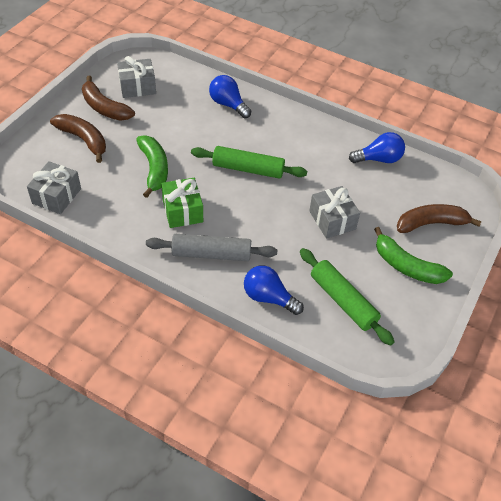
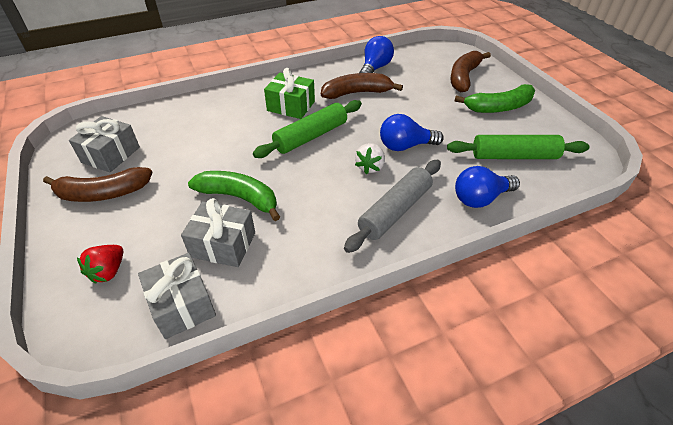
camera: 50 degrees left, 5 degrees down
brown banana [50,114,106,163] -> brown banana moved to [321,73,403,99]
green gift [161,178,203,228] -> green gift moved to [264,68,315,119]
blue light bulb [209,75,251,118] -> blue light bulb moved to [380,114,444,151]
grey gift [309,186,360,239] -> grey gift moved to [181,198,255,267]
none -> red strawberry [77,245,123,284]
none -> white strawberry [355,143,385,174]

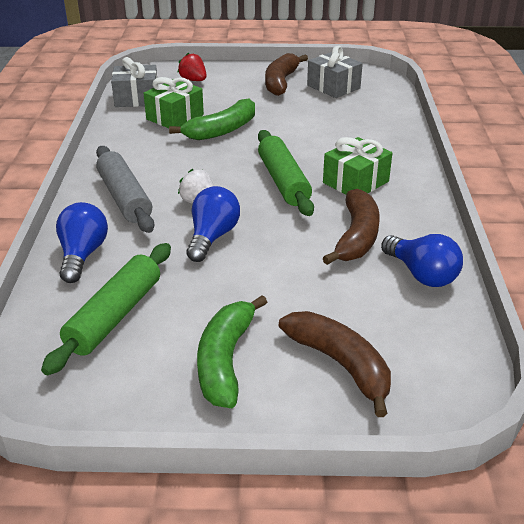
camera: 115 degrees right, 10 degrees down
grey gift [181,198,255,267] -> green gift [144,77,204,128]

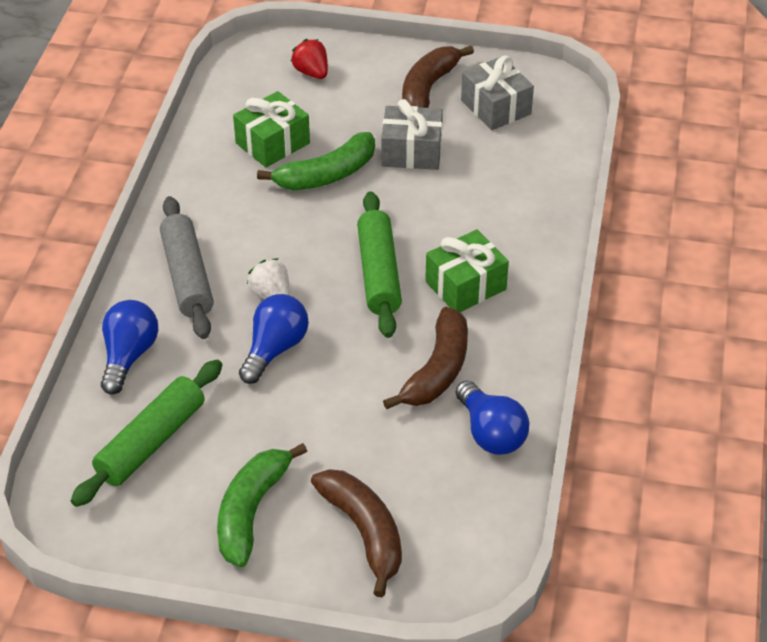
camera: 10 degrees right, 10 degrees up
grey gift [111,57,157,107] -> grey gift moved to [381,99,443,170]

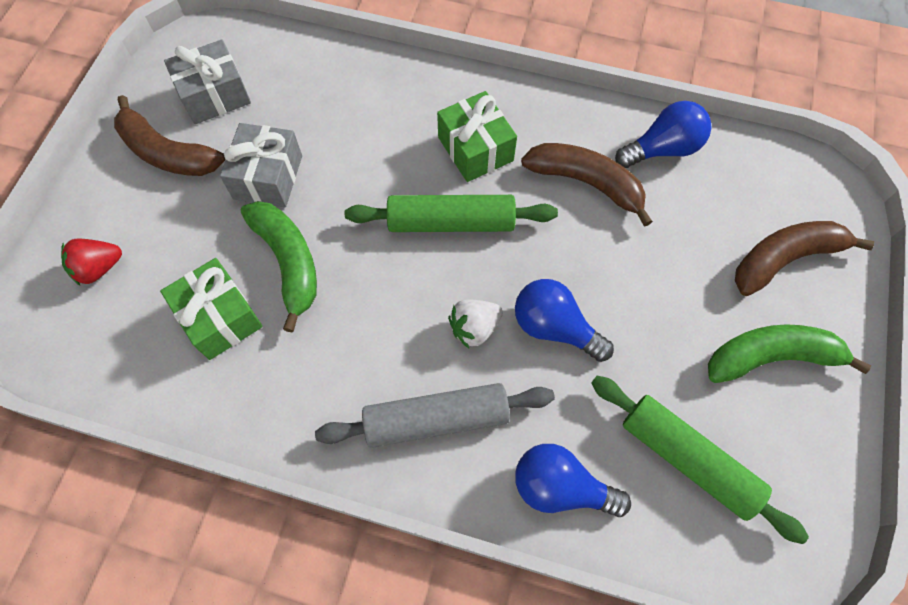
camera: 85 degrees left, 20 degrees up
green banana [217,443,307,567] -> green banana turned 150 degrees clockwise [708,324,871,383]

